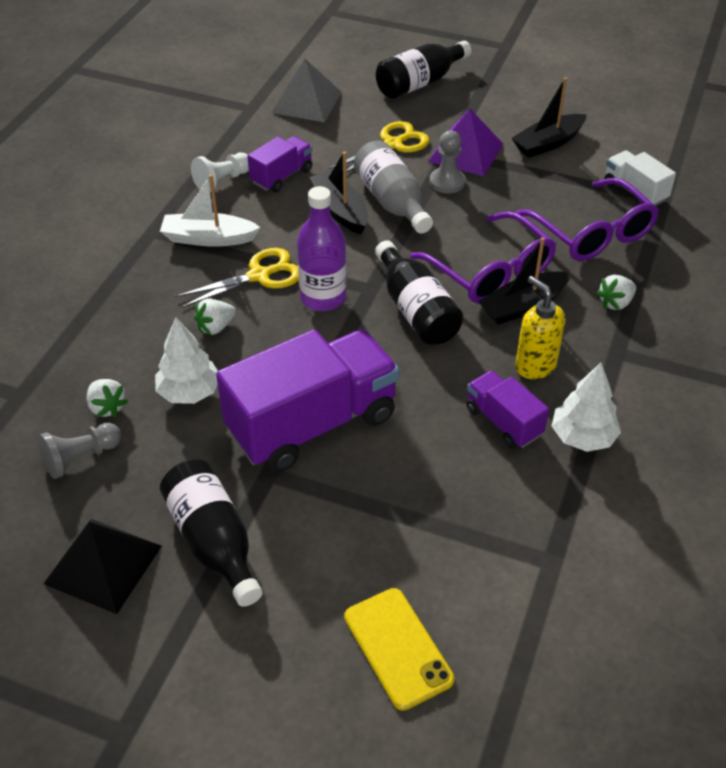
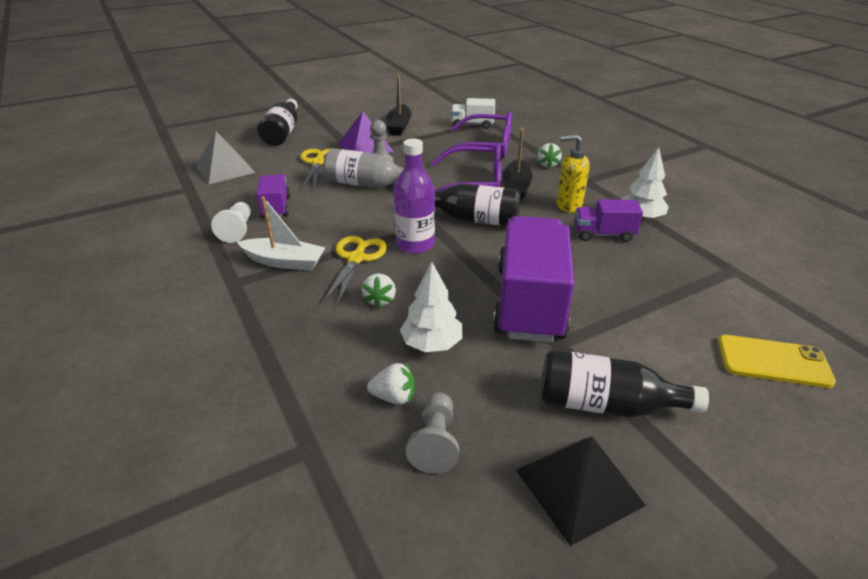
camera: 50 degrees left, 10 degrees down
white boat [160,174,261,247] -> white boat turned 120 degrees counterclockwise [237,197,325,271]
black boat [310,152,368,234] -> none

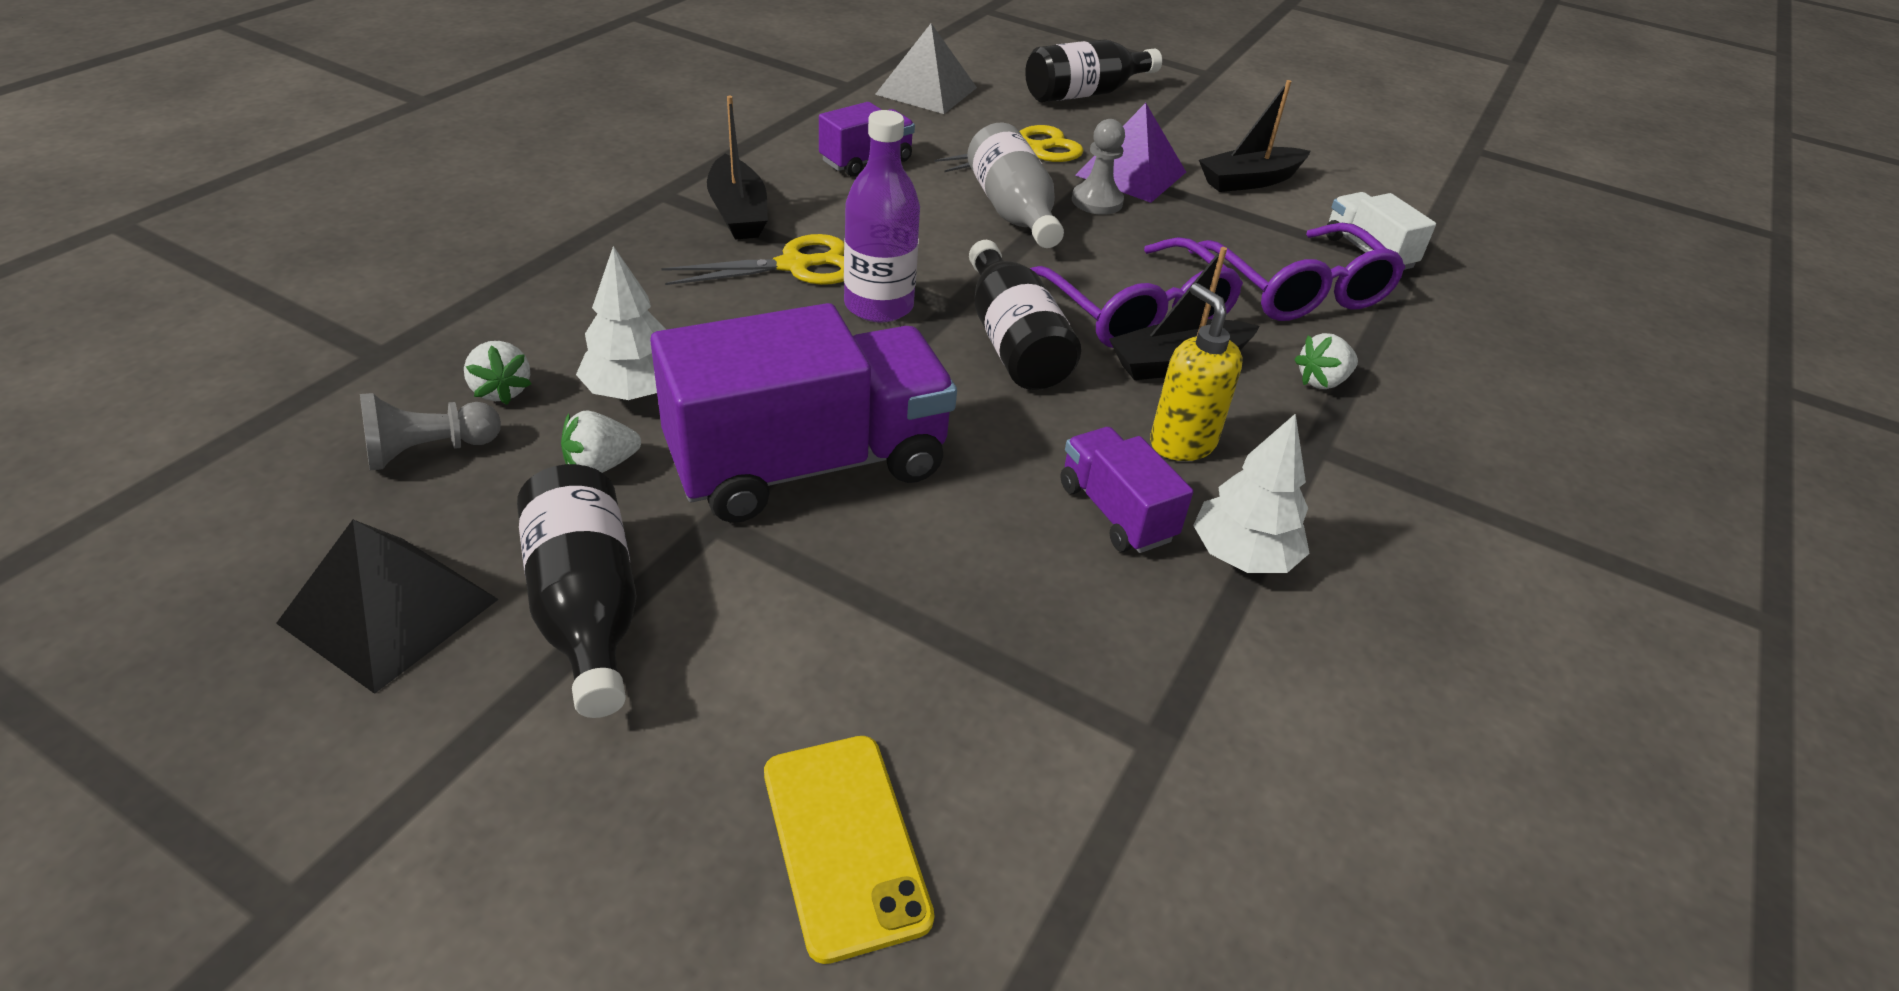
camera: 55 degrees right, 5 degrees up
white pawn [211,202,251,243] -> none
white boat [237,197,325,271] -> black boat [707,96,768,240]
white strawberry [362,273,396,309] -> white strawberry moved to [561,411,641,473]

